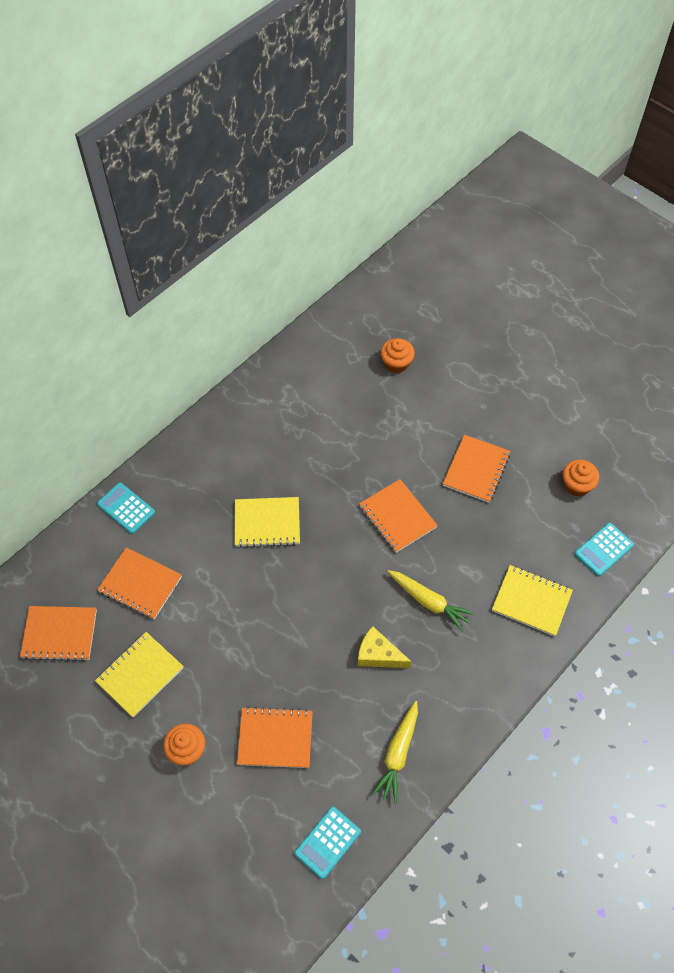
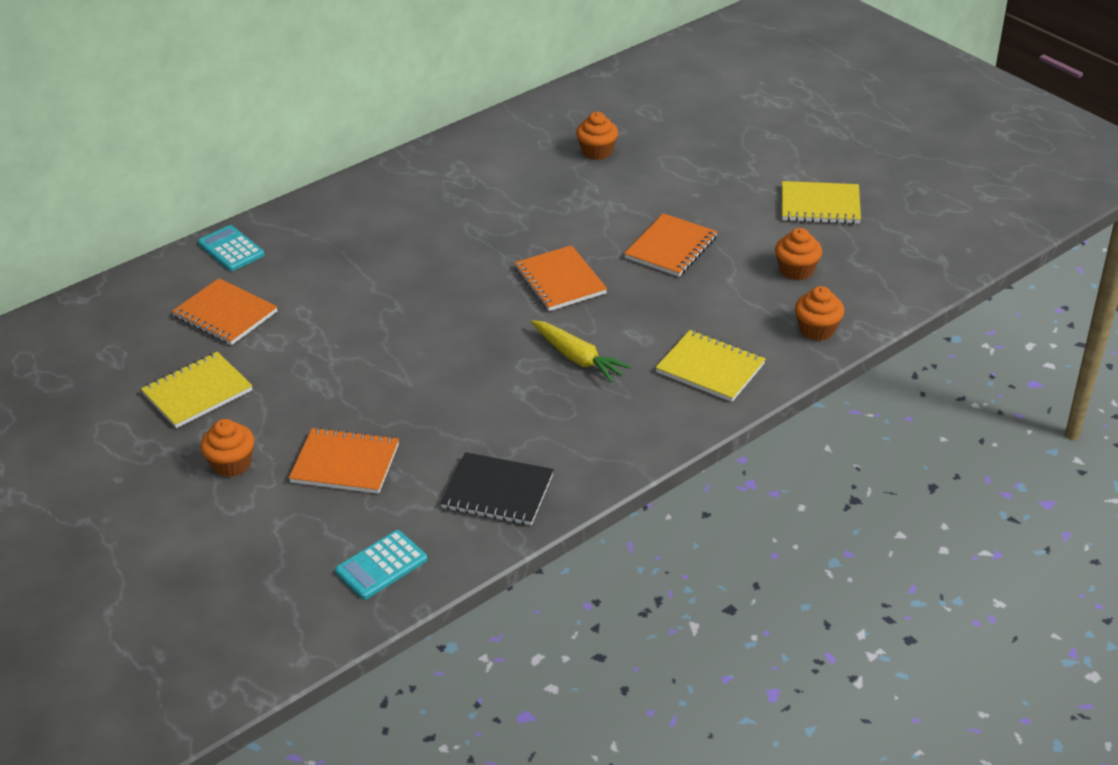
camera: 10 degrees right, 20 degrees down
orange notebook [20,606,97,661] -> none
yellow notebook [235,497,300,548] -> yellow notebook moved to [782,181,861,224]
yellow cheese [358,627,412,668] -> none
yellow carrot [372,701,418,803] -> black notebook [440,452,554,525]
turquoise calculator [575,523,634,576] -> orange cupcake [795,286,844,341]

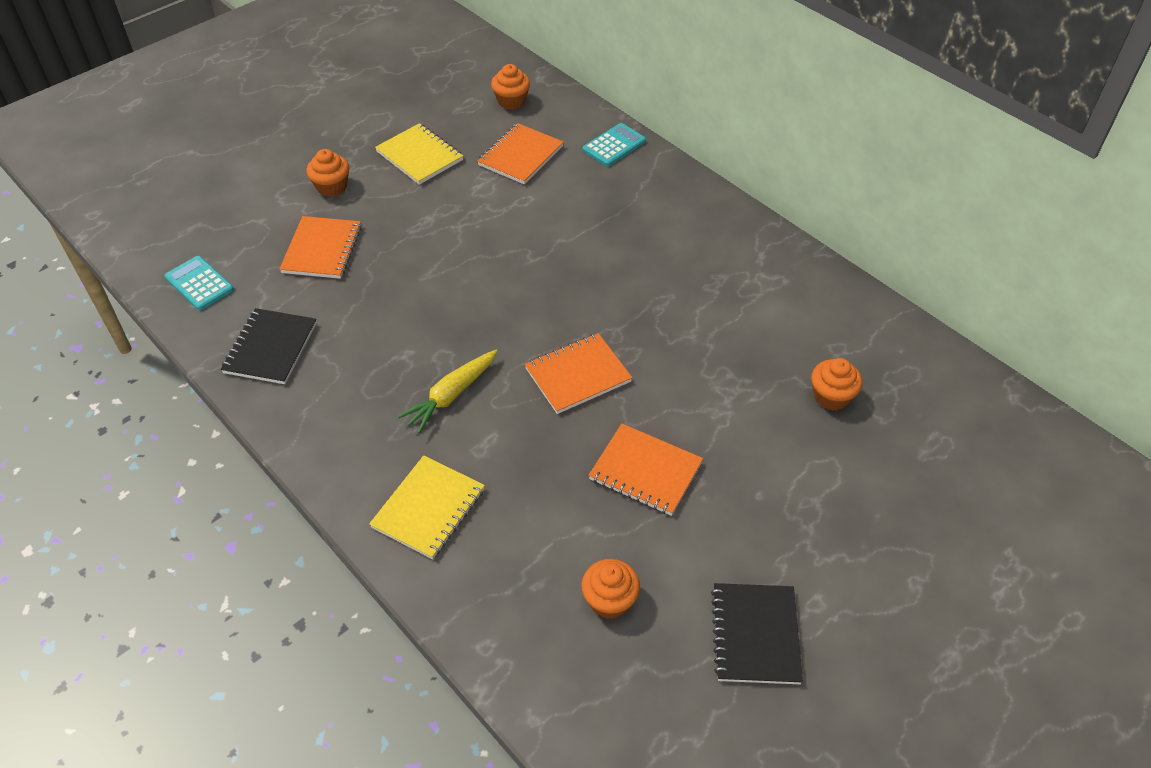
camera: 85 degrees right, 10 degrees up
yellow notebook [782,181,861,224] -> black notebook [711,583,803,684]
orange cupcake [795,286,844,341] -> orange cupcake moved to [491,64,530,110]

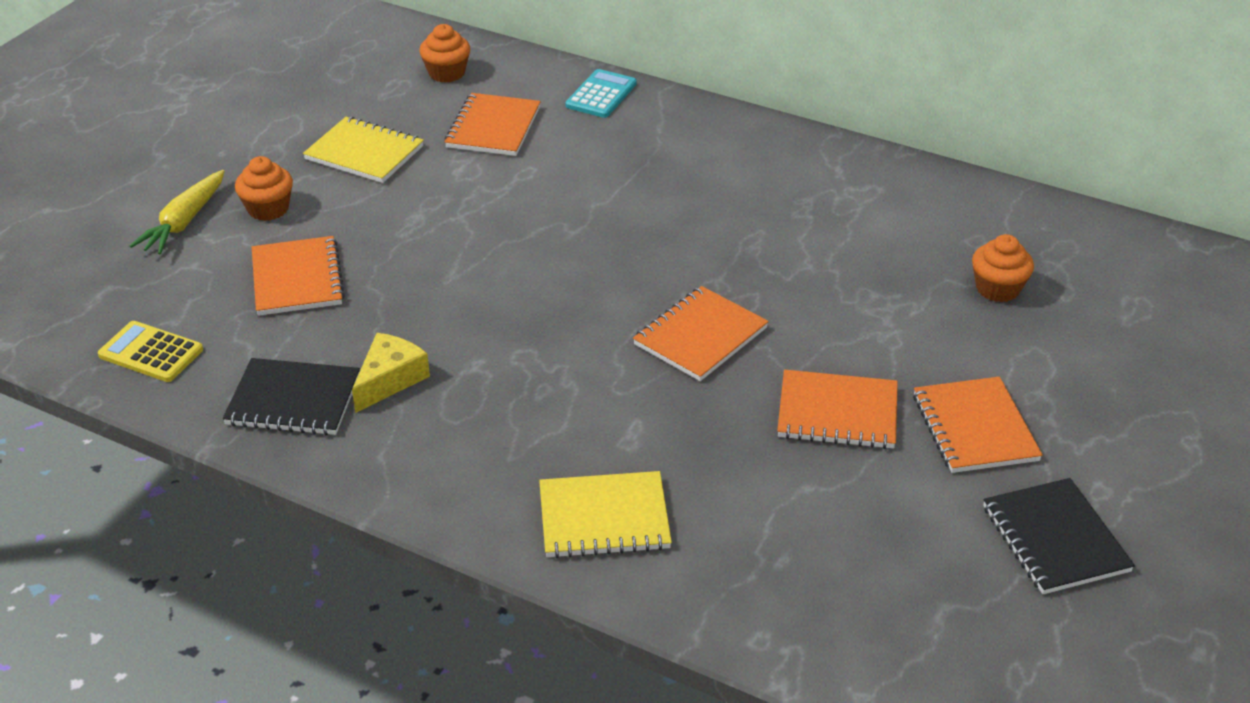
camera: 20 degrees left, 10 degrees down
turquoise calculator [164,256,234,310] -> yellow calculator [98,321,203,382]
black notebook [221,308,317,384] -> black notebook turned 75 degrees counterclockwise [223,358,360,435]
yellow notebook [369,455,485,559] -> yellow notebook turned 75 degrees clockwise [539,471,672,558]
yellow carrot [398,350,497,433] -> yellow carrot moved to [129,170,225,255]
orange cupcake [581,559,640,619] -> none
none -> yellow cheese [352,333,430,413]
none -> orange notebook [913,377,1043,473]

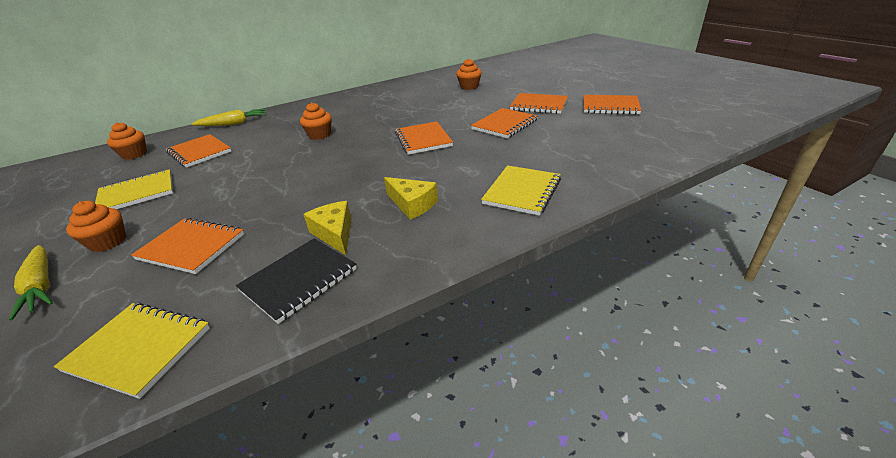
camera: 55 degrees left, 5 degrees down
yellow calculator [98,321,203,382] -> yellow notebook [54,303,210,399]
turquoise calculator [565,69,637,118] -> yellow carrot [191,109,266,126]
black notebook [983,478,1135,594] -> orange notebook [584,95,642,115]
none -> orange cupcake [300,102,332,140]
none -> yellow cheese [384,177,438,220]

